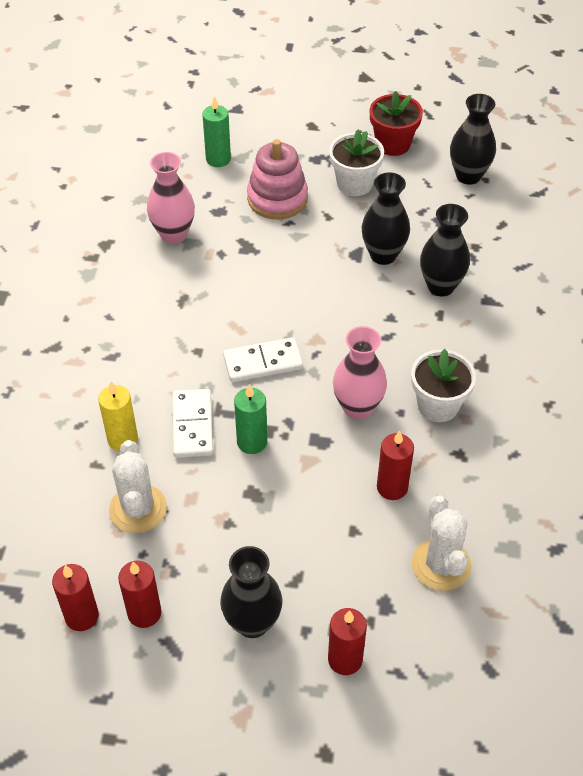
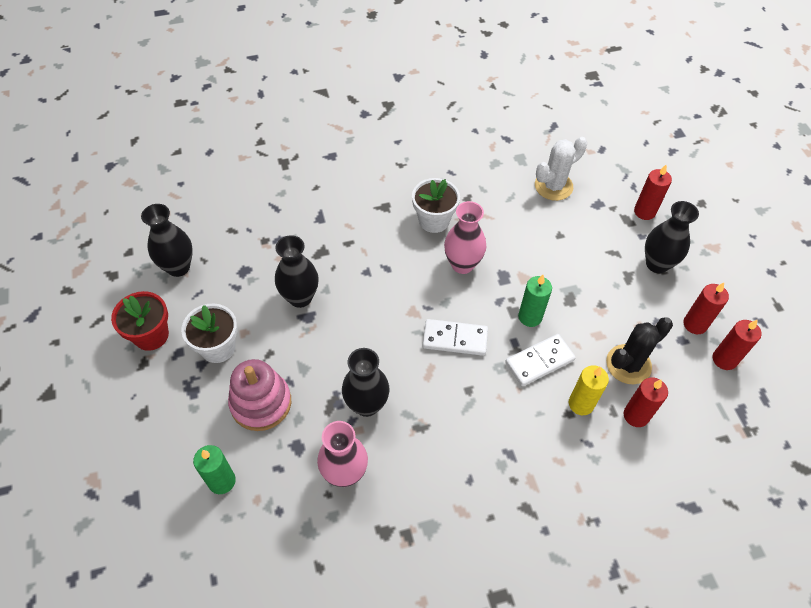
camera: 115 degrees left, 5 degrees up
white cactus [109,440,167,533] -> black cactus [606,317,673,384]
white domino [223,337,303,382] -> white domino turned 45 degrees counterclockwise [422,319,488,356]
red candle [377,431,414,500] -> red candle moved to [624,377,668,427]
black vase [420,204,470,296] -> black vase moved to [342,348,390,417]

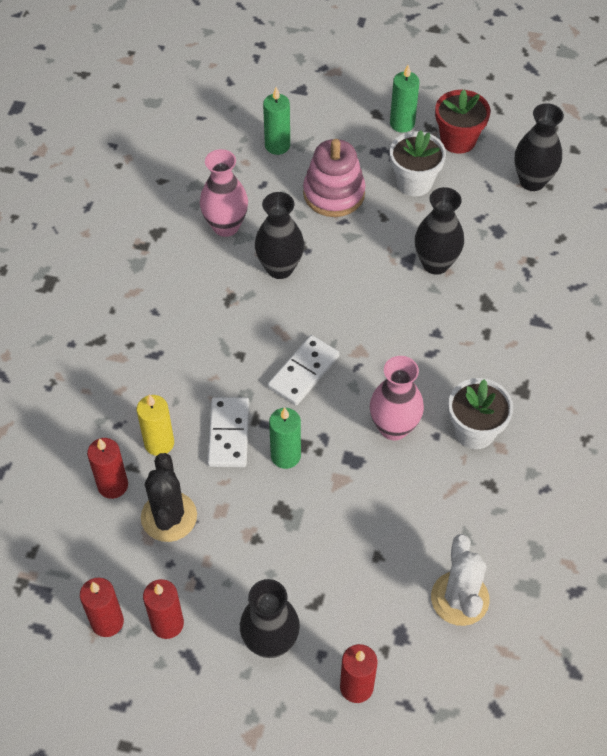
camera: 120 degrees right, 0 degrees up
none -> green candle [390,65,420,133]

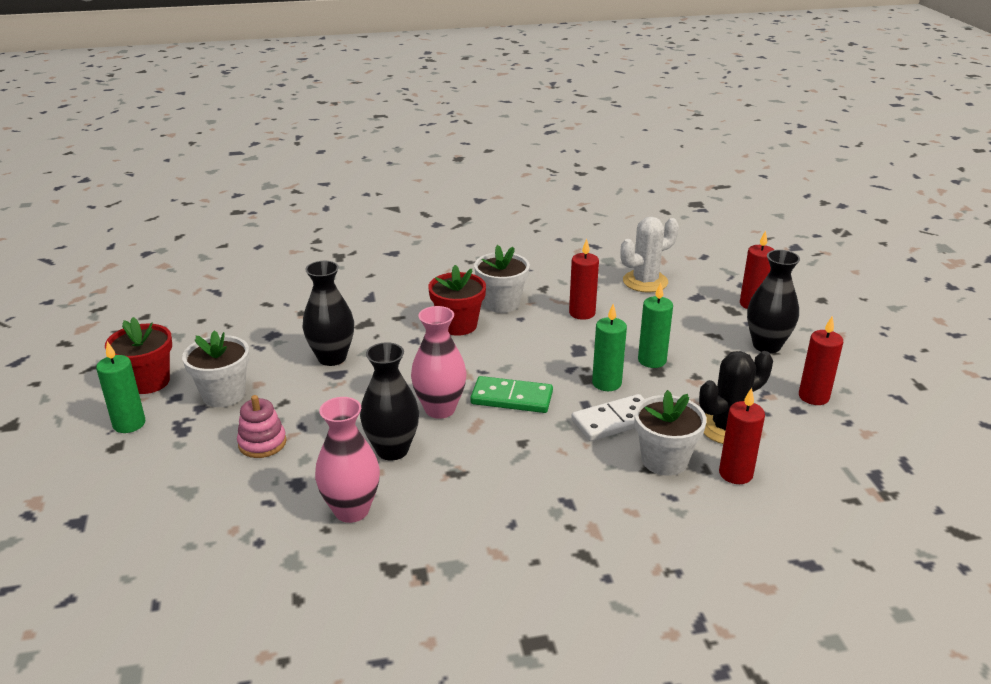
camera: 115 degrees left, 25 degrees down
red candle [80,578,124,637] -> red candle moved to [569,239,599,320]
yellow candle [137,394,174,456] -> white flower pot [634,390,707,476]
green candle [263,87,290,155] -> green candle moved to [638,282,673,368]
white domino [268,335,340,405] -> green domino [470,376,553,413]
pink stacking toy [303,139,365,217] -> pink stacking toy [237,395,286,458], size x0.63
pink vase [370,356,424,440] -> pink vase moved to [411,306,467,419]
black vase [514,103,564,191] -> none
none -> red flower pot [428,265,486,336]

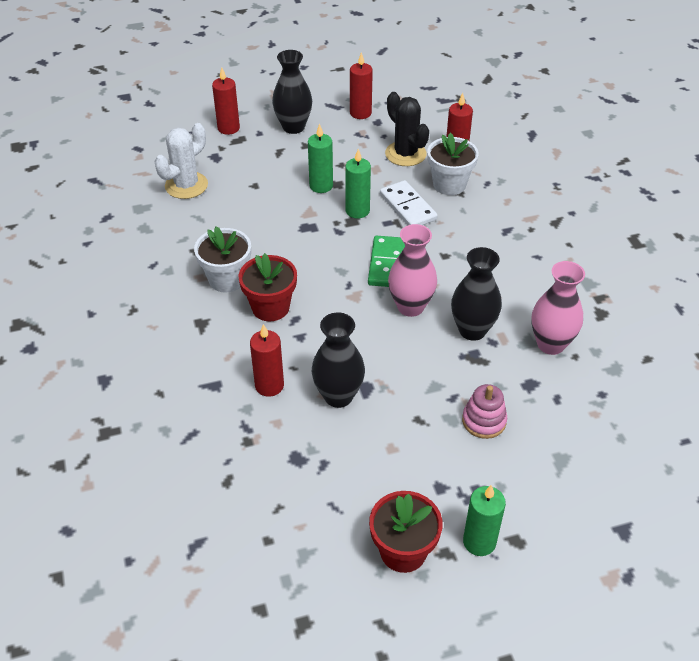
camera: 95 degrees left, 15 degrees up
white flower pot [182,331,249,407] -> none
red candle [569,239,599,320] -> red candle moved to [250,324,284,397]
white cactus [621,217,679,293] -> white cactus turned 75 degrees clockwise [155,123,208,199]

